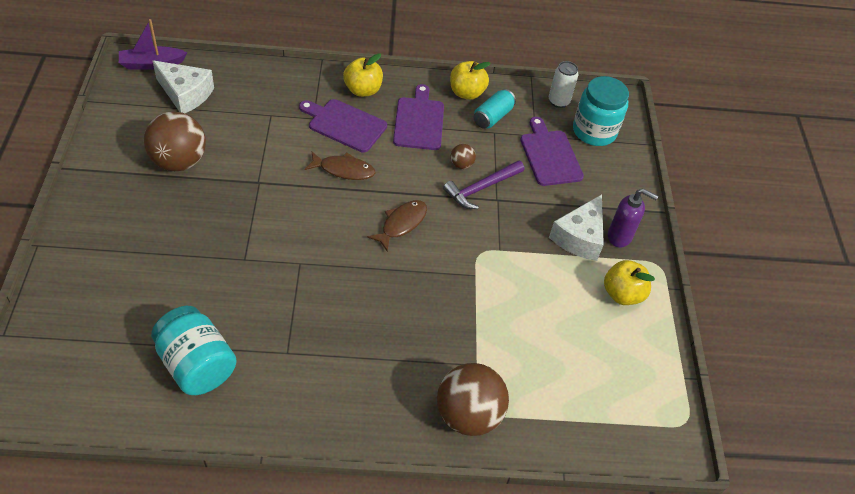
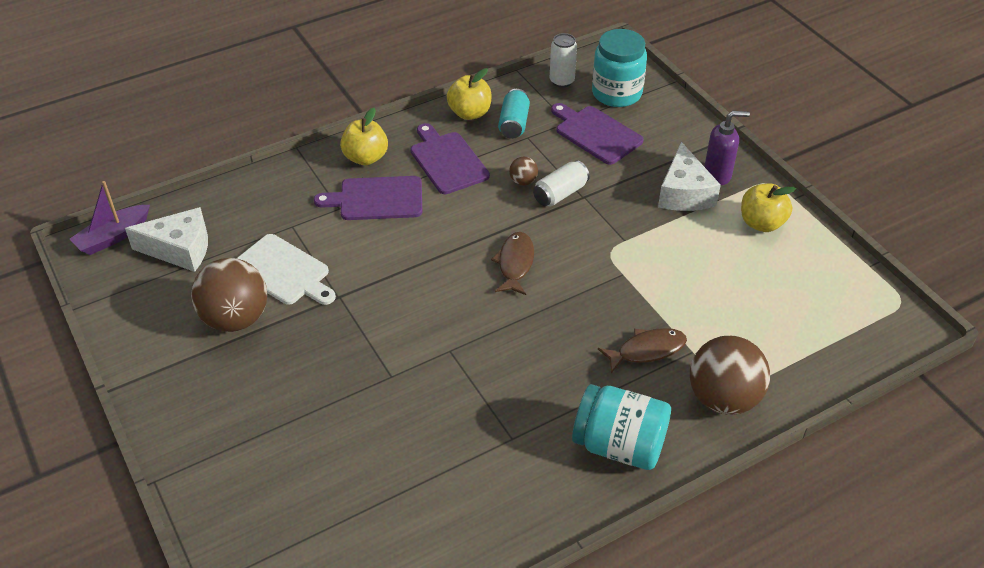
camera: 25 degrees left, 5 degrees down
turquoise jar [151,306,237,395] -> turquoise jar moved to [572,384,671,470]
brown fish [305,152,375,180] -> brown fish moved to [598,328,687,373]
purple hammer [443,160,524,209] -> white can [533,160,590,206]
none -> white cutting board [237,234,336,305]

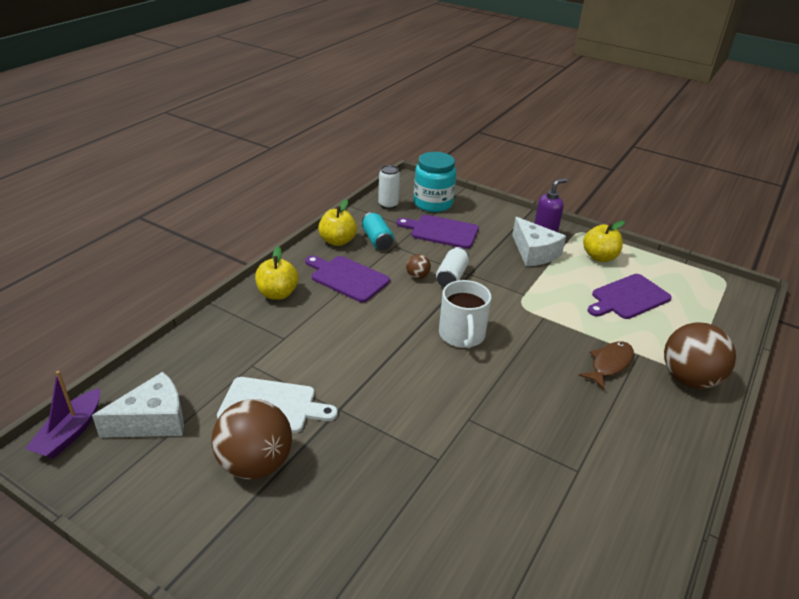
camera: 30 degrees left, 10 degrees down
purple cutting board [314,176,422,220] -> purple cutting board moved to [587,274,672,319]
brown fish [491,232,534,295] -> white mug [439,280,492,349]
turquoise jar [572,384,671,470] -> none

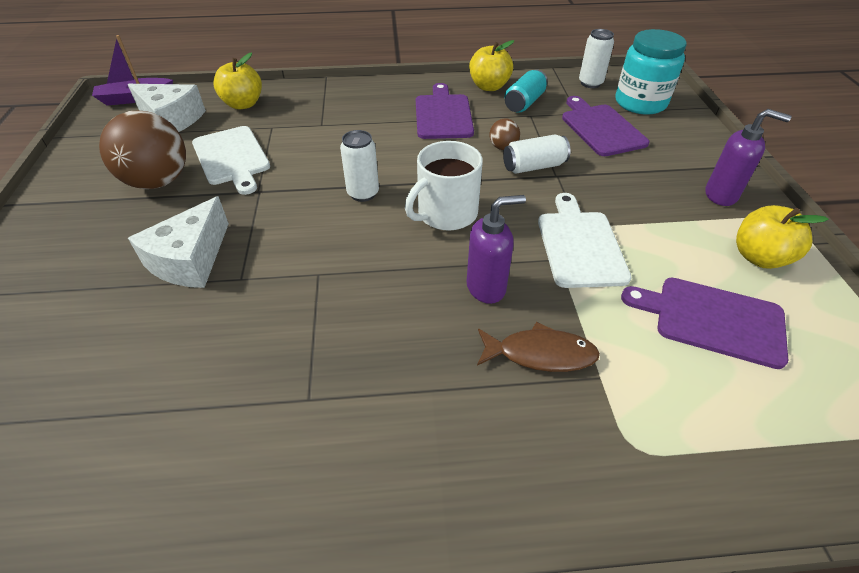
camera: 55 degrees right, 10 degrees up
yellow apple [255,246,299,300] -> yellow apple moved to [213,53,262,109]
white cheese [512,217,566,266] -> white cheese moved to [128,196,229,288]
brown ball [664,322,736,389] -> none
none -> white can [340,130,379,202]
none -> purple soap dispenser [466,195,526,304]
none -> white cutting board [538,193,632,288]

